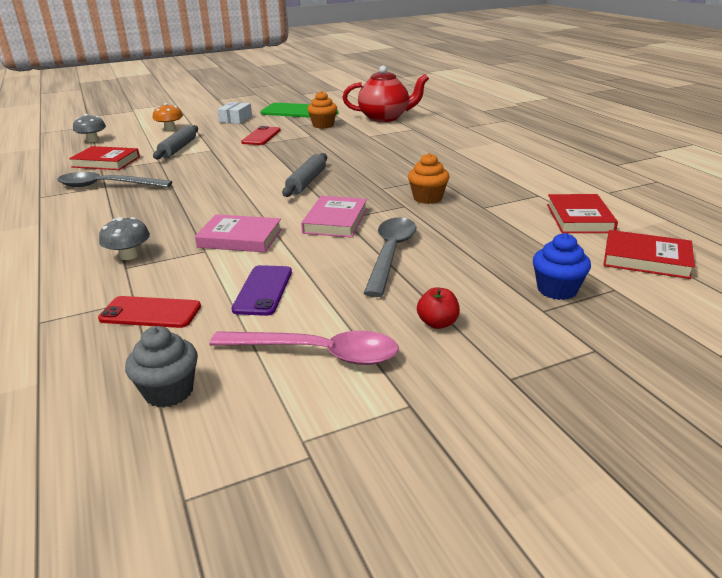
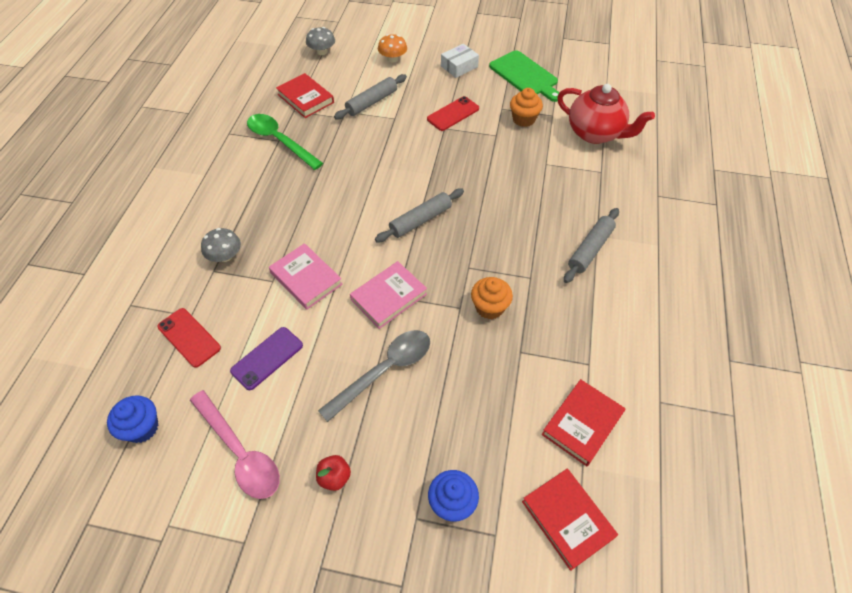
camera: 35 degrees right, 25 degrees up
grey spoon [57,172,172,188] -> green spoon [247,114,323,170]
grey cupcake [125,326,198,408] -> blue cupcake [107,395,158,443]
none -> grey rolling pin [564,208,619,283]

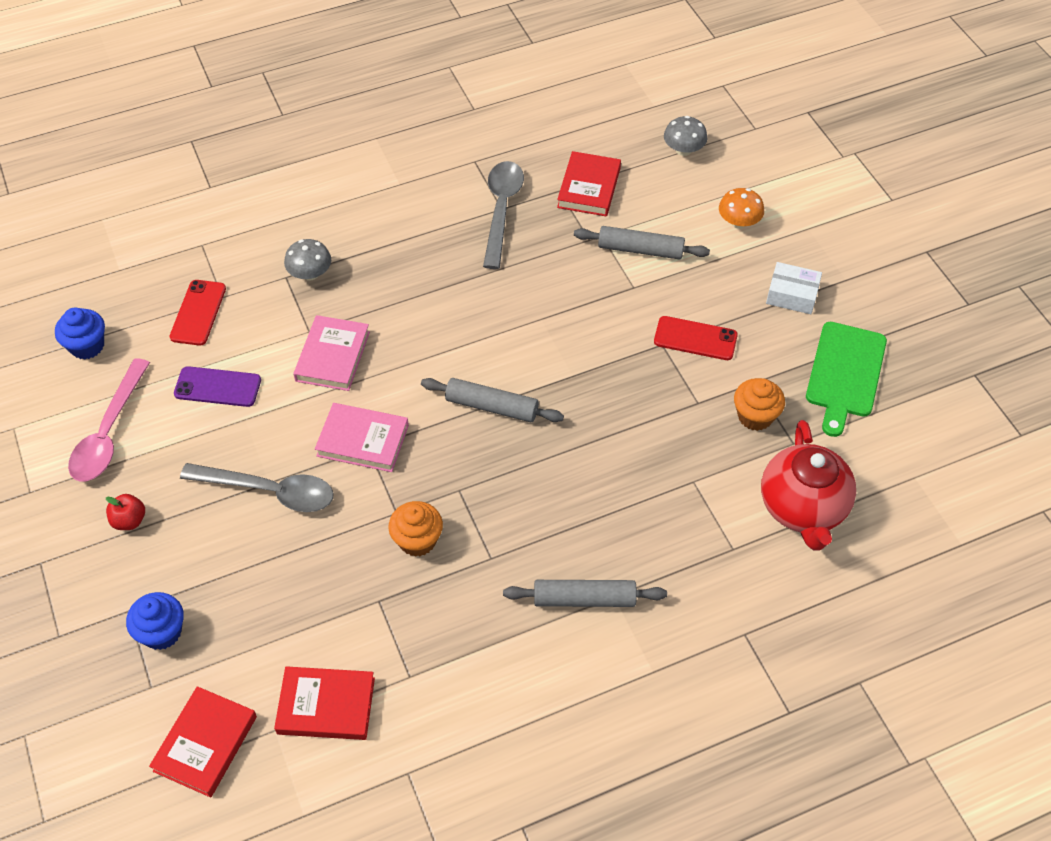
camera: 55 degrees right, 0 degrees up
green spoon [247,114,323,170] -> grey spoon [483,161,524,269]

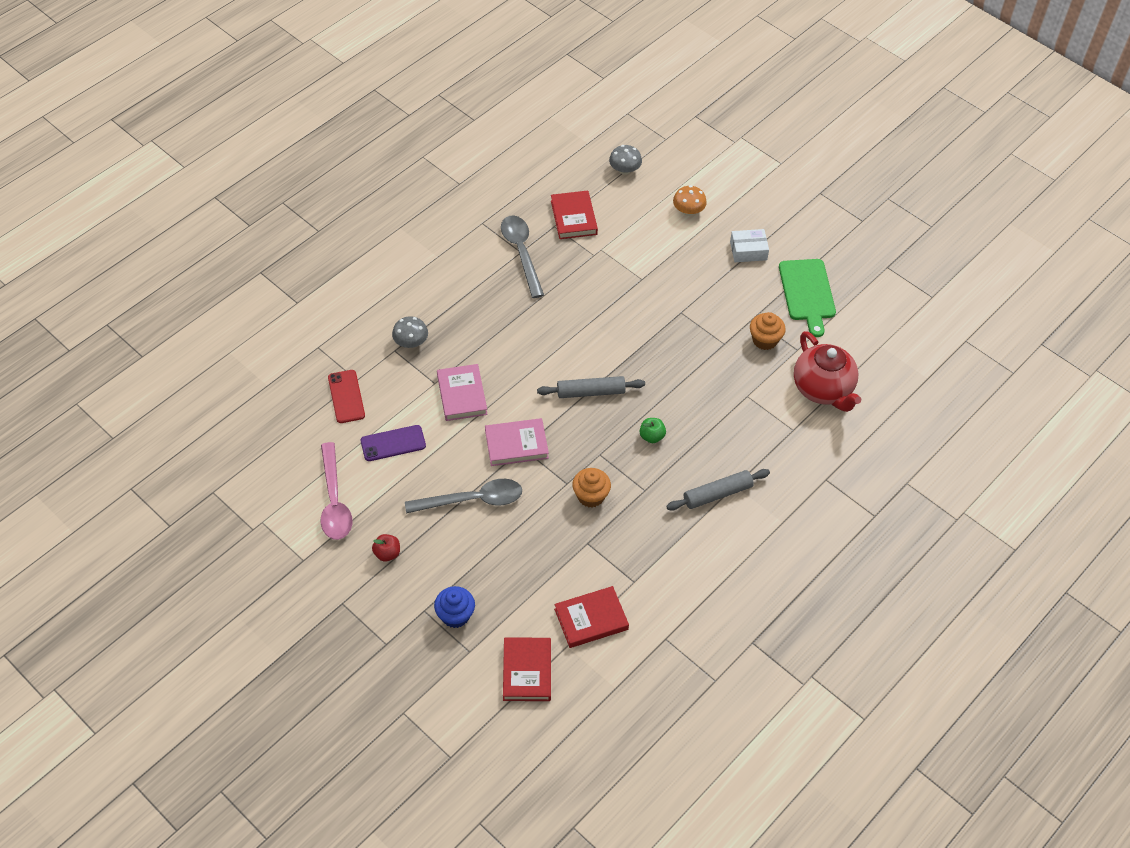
camera: 25 degrees left, 0 degrees up
blue cupcake [55,308,105,360] -> none
grey rolling pin [574,226,710,260] -> none
red phone [654,316,738,360] -> none
none -> green apple [639,418,666,443]

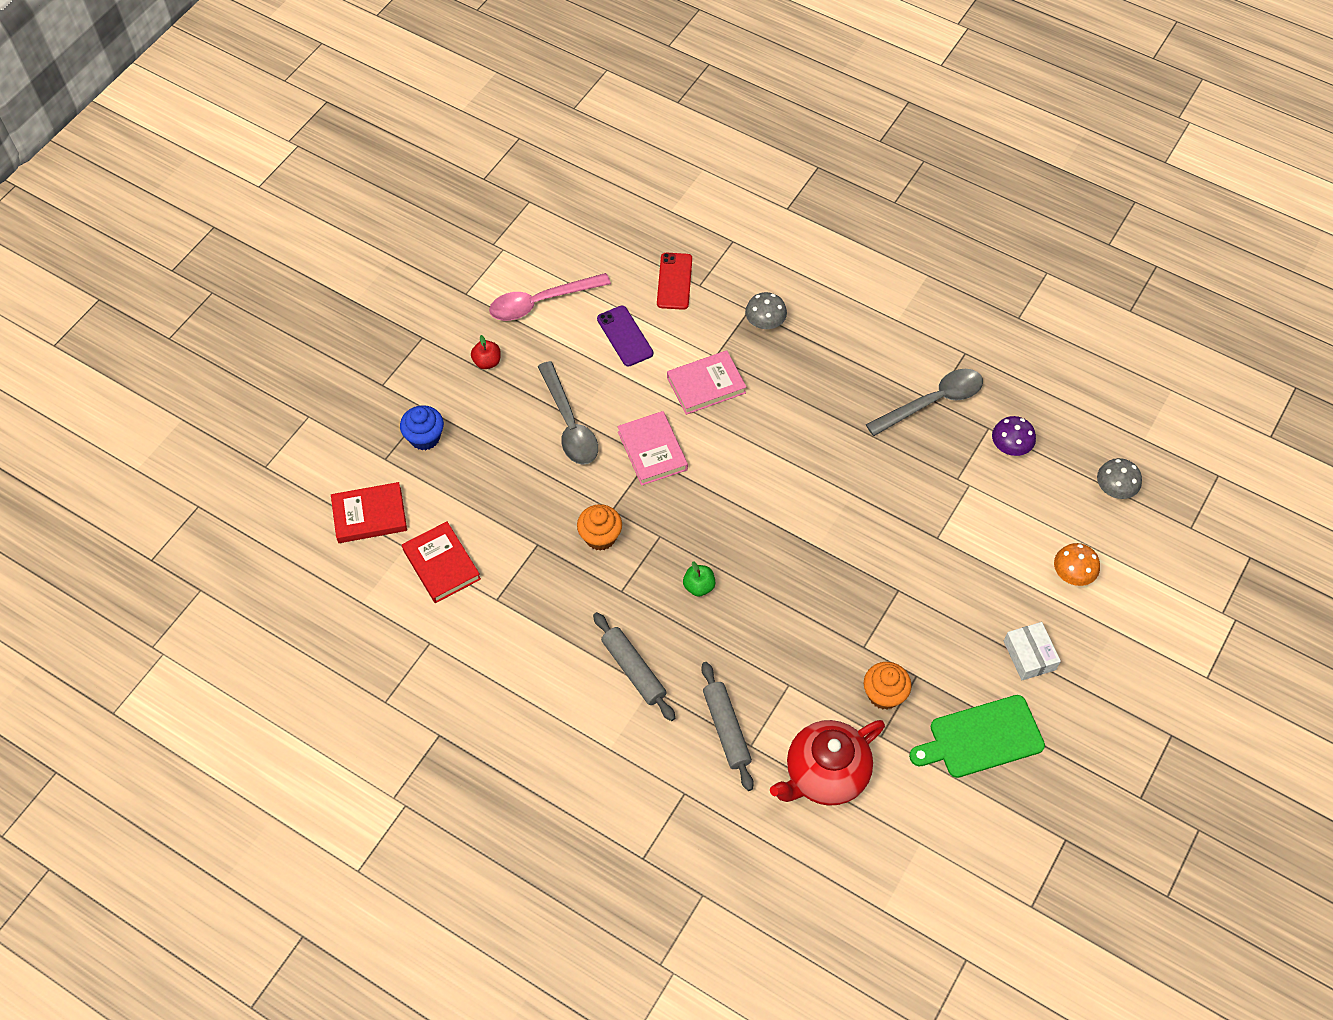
camera: 80 degrees right, 5 degrees up
red phone [328,370,365,423] -> red phone turned 60 degrees counterclockwise [657,253,692,310]
grey rolling pin [537,376,645,398] -> grey rolling pin moved to [701,662,754,791]
red book [551,191,598,239] -> purple mushroom [992,416,1036,456]

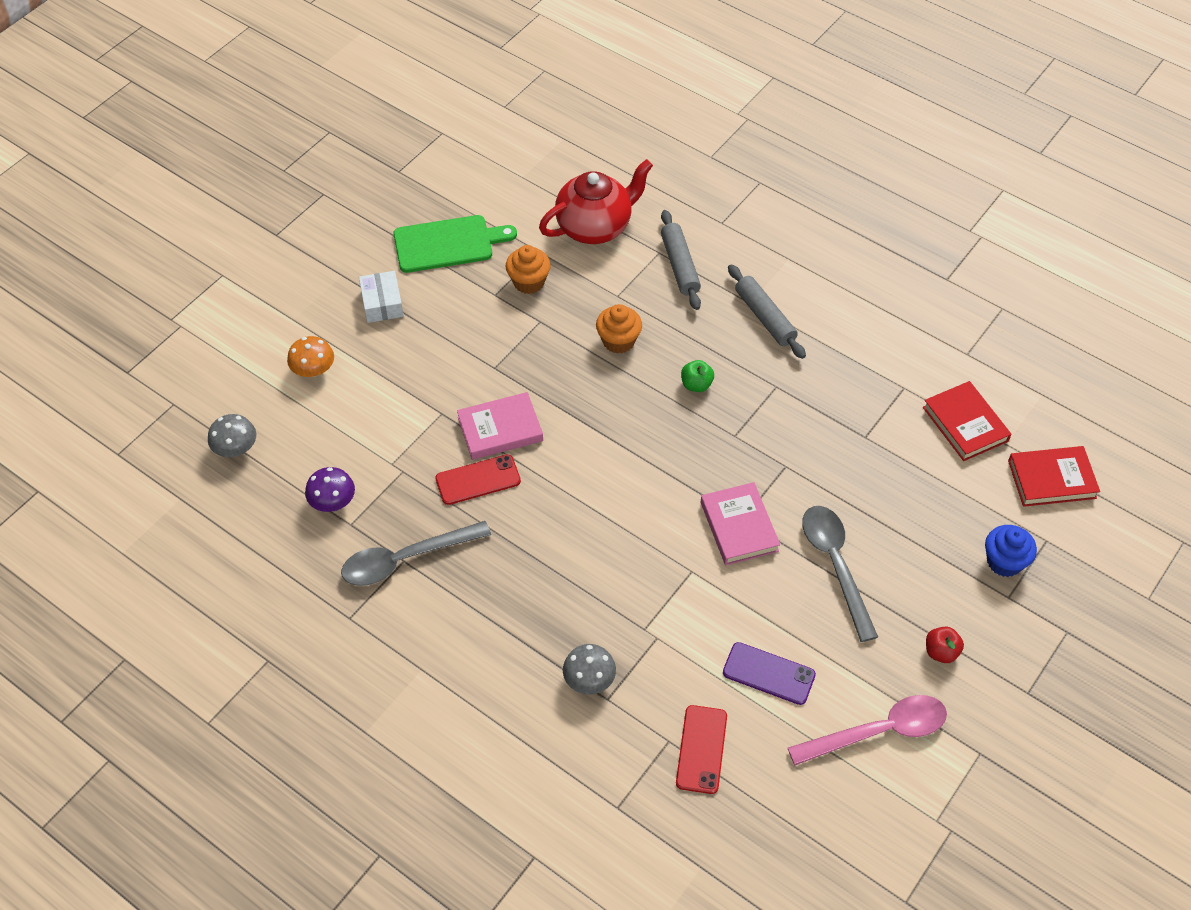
camera: 175 degrees left, 5 degrees down
orange cupcake [577,504,622,551] -> orange cupcake moved to [596,304,642,354]
purple phone [597,306,653,367] -> purple phone turned 45 degrees counterclockwise [723,642,816,705]
pink book [667,350,746,415] -> pink book moved to [457,392,543,460]
none -> red phone [435,454,521,505]

